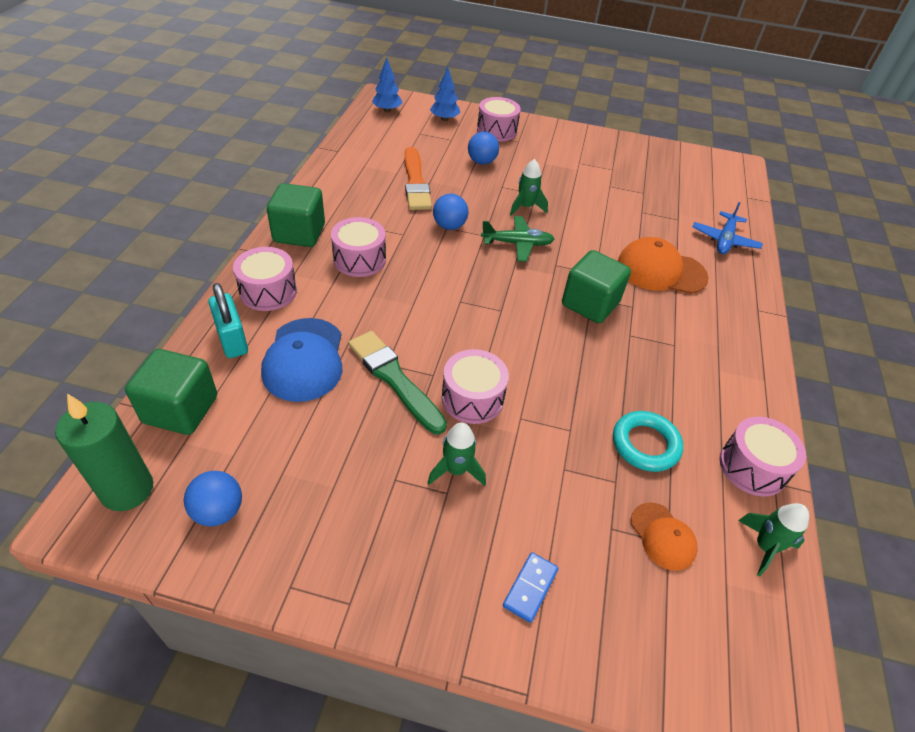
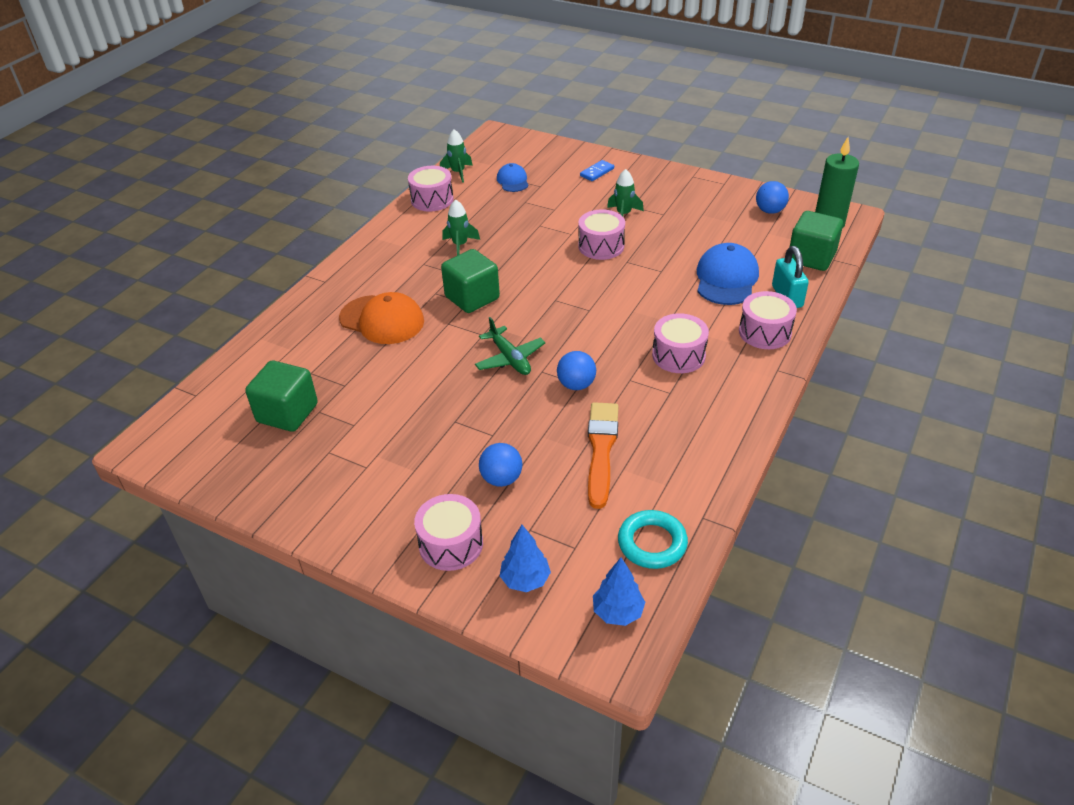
camera: 160 degrees left, 5 degrees down
green cube [267,183,325,247] -> green cube moved to [245,361,318,432]
green brush [348,331,447,434] -> none
green plane [481,216,554,262] -> green plane turned 135 degrees counterclockwise [475,317,545,375]
green rocket [510,159,548,215] -> green rocket moved to [442,199,480,256]
turquoise ring [613,411,683,472] -> turquoise ring moved to [618,510,688,569]
orange cap [631,503,698,571] -> blue cap [497,163,529,192]
blue plane [693,202,763,254] -> none

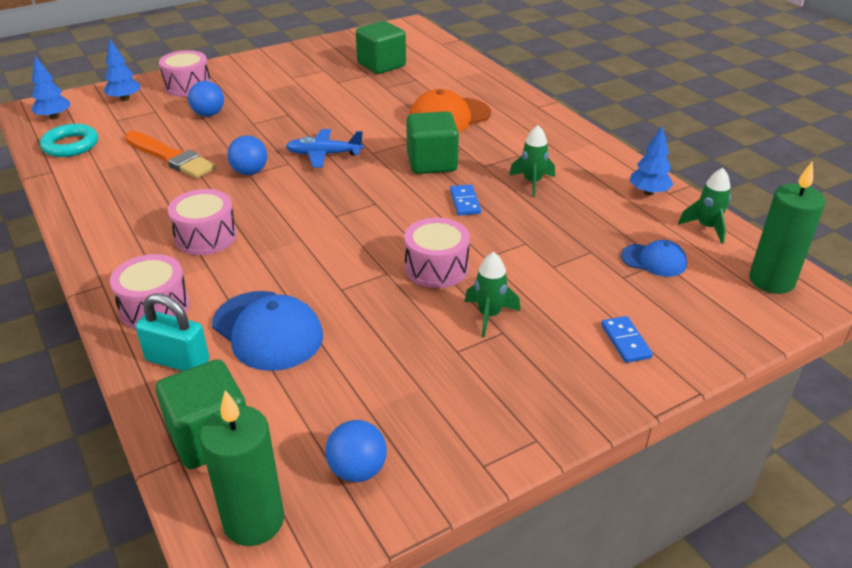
camera: 120 degrees right, 5 degrees down
pink drum [408,166,454,212] -> blue tree [630,126,673,196]
green plane [475,317,545,375] -> blue plane [286,129,364,168]
none -> blue domino [450,184,481,216]
none -> green candle [749,161,826,294]

